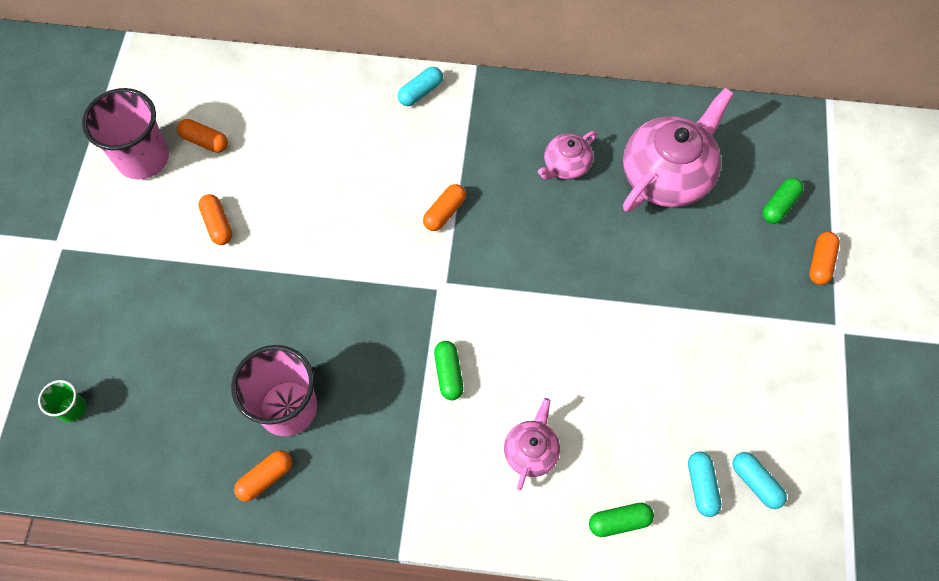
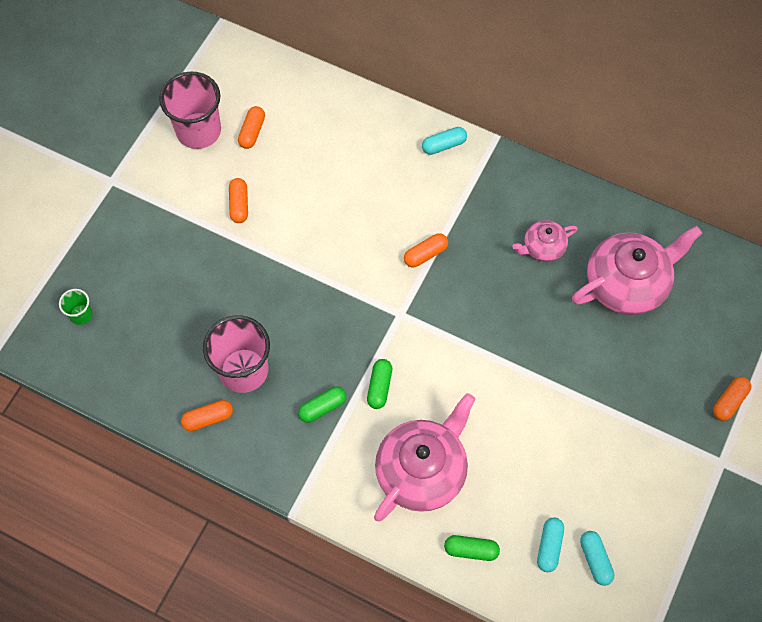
camera: 20 degrees right, 0 degrees up
orange capsule [177,119,228,153] -> orange capsule turned 60 degrees clockwise [238,106,265,149]
pink teapot [504,398,560,491] -> pink teapot [374,393,475,521], size x1.93
green capsule [762,178,803,224] -> green capsule moved to [298,386,347,423]

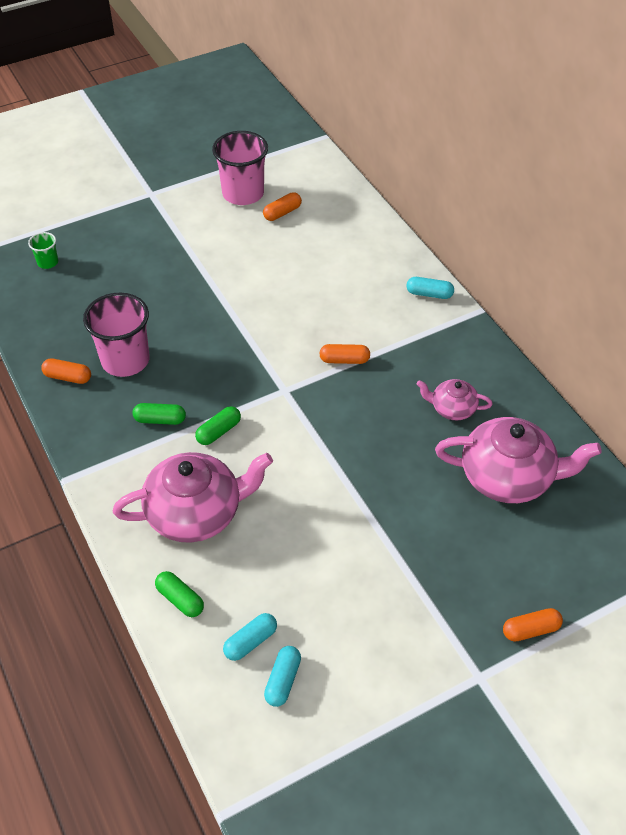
camera: 35 degrees right, 15 degrees down
orange capsule [229,178,248,223] -> none

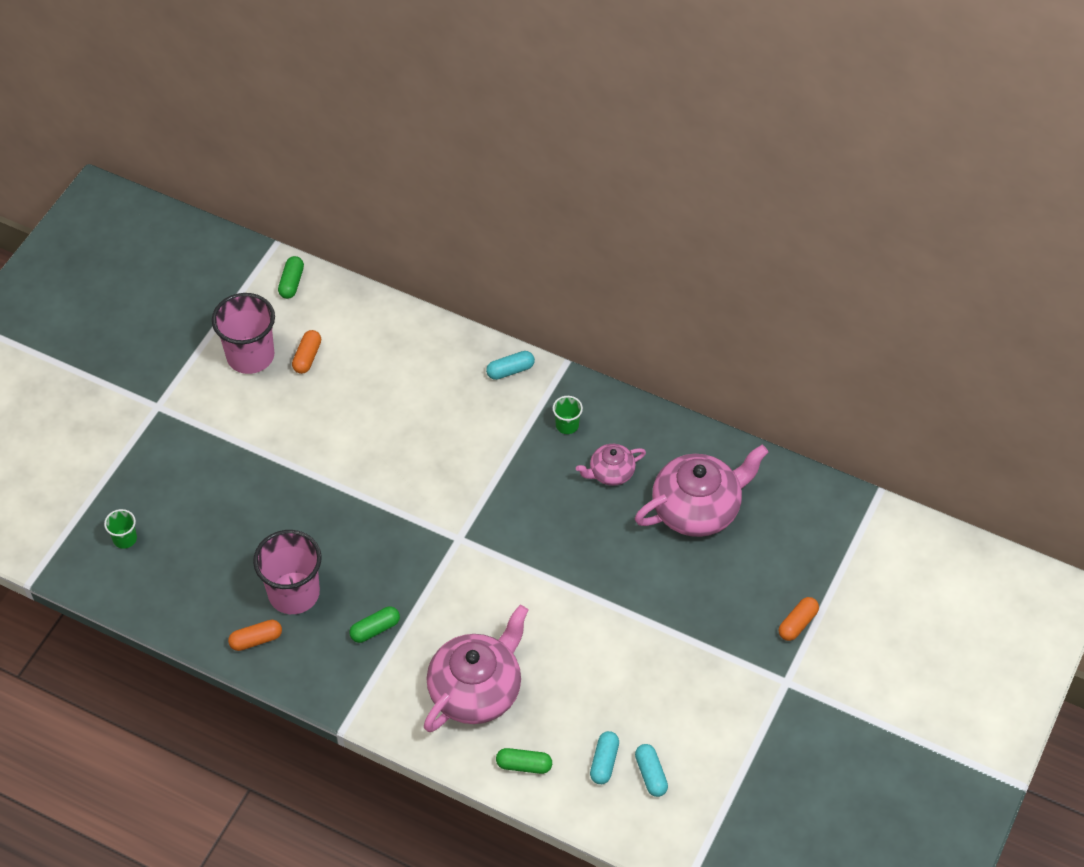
camera: 35 degrees left, 5 degrees up
green capsule [195,406,241,445] -> green capsule moved to [278,256,304,299]
orange capsule [319,344,370,364] -> none
none -> green cup [553,396,583,434]

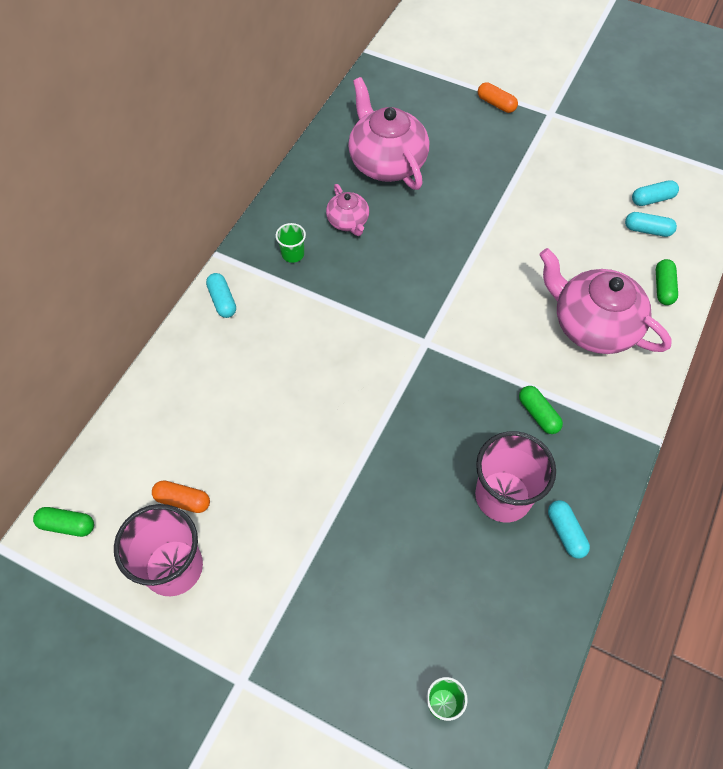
camera: 90 degrees left, 5 degrees up
orange capsule [228,620,282,651] -> turquoise capsule [548,500,590,559]

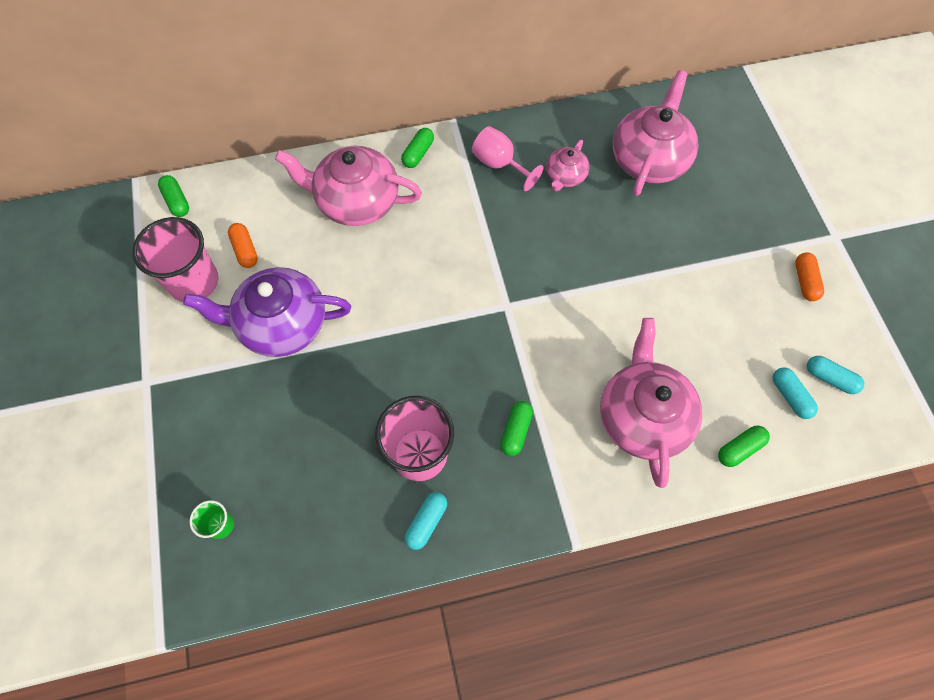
camera: 50 degrees right, 5 degrees up
turquoise capsule [206,273,236,318] -> green capsule [401,128,434,168]
green cup [276,223,306,263] -> pink goblet [472,126,543,191]
orange capsule [478,82,518,113] -> orange capsule moved to [795,252,824,301]
none -> purple teapot [183,267,351,357]
none -> pink teapot [275,146,422,226]

